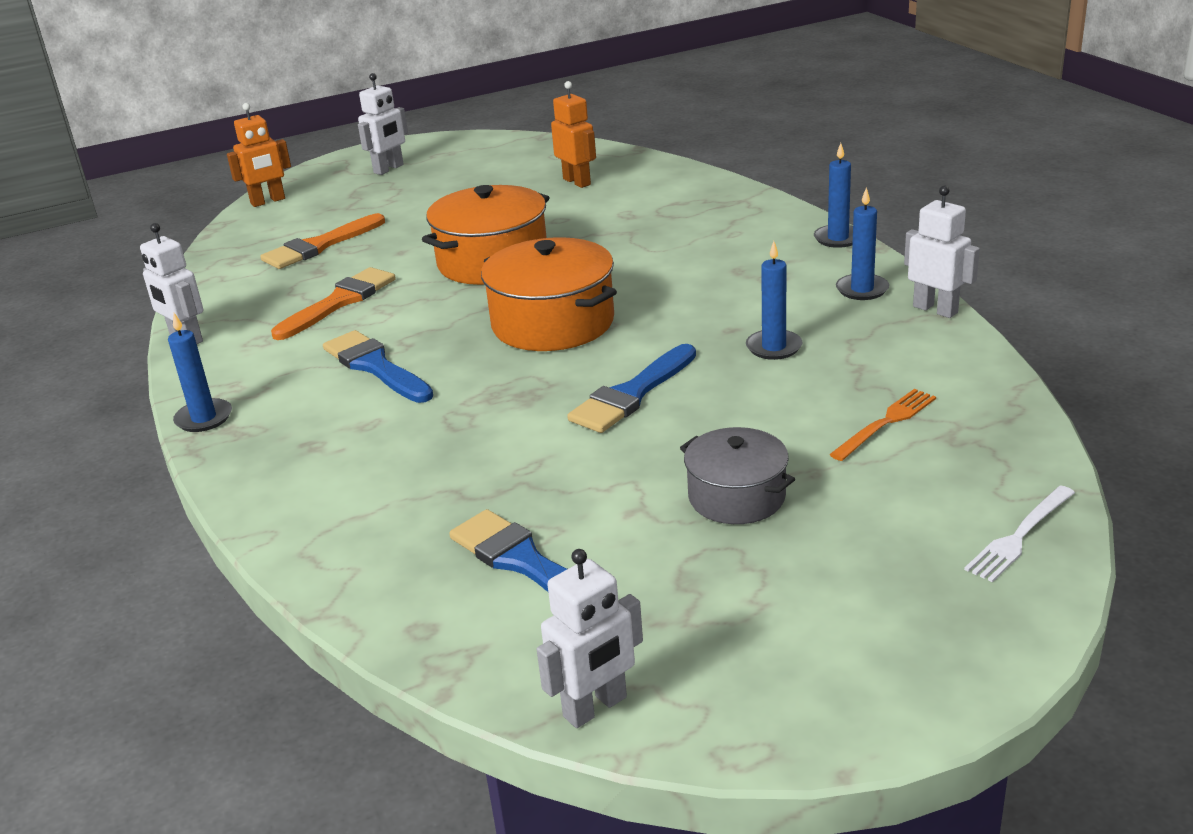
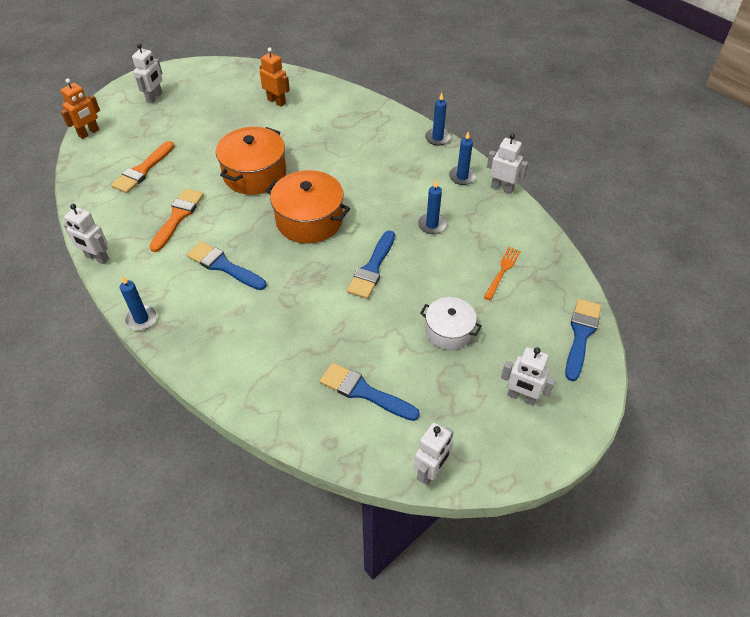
camera: 20 degrees left, 20 degrees up
grey pot [680,427,795,524] -> white pot [420,297,482,350]
white fork [964,486,1075,582] -> blue brush [565,299,601,381]
none -> white robot [501,347,556,406]

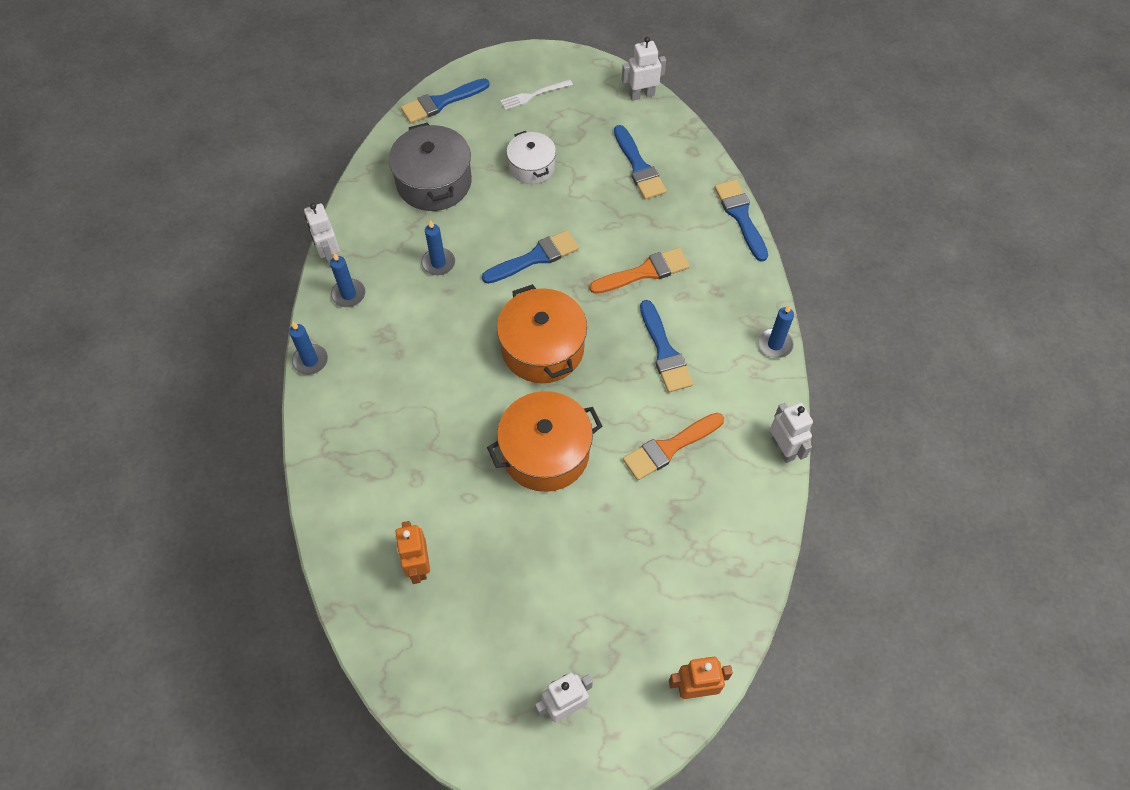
camera: 140 degrees left, 10 degrees up
orange brush [111,141,174,193] -> orange brush moved to [589,247,690,294]
orange fork [484,247,521,300] -> grey pot [389,123,472,211]
white robot [501,347,556,406] -> white fork [500,80,573,110]
none -> blue brush [714,179,768,262]

